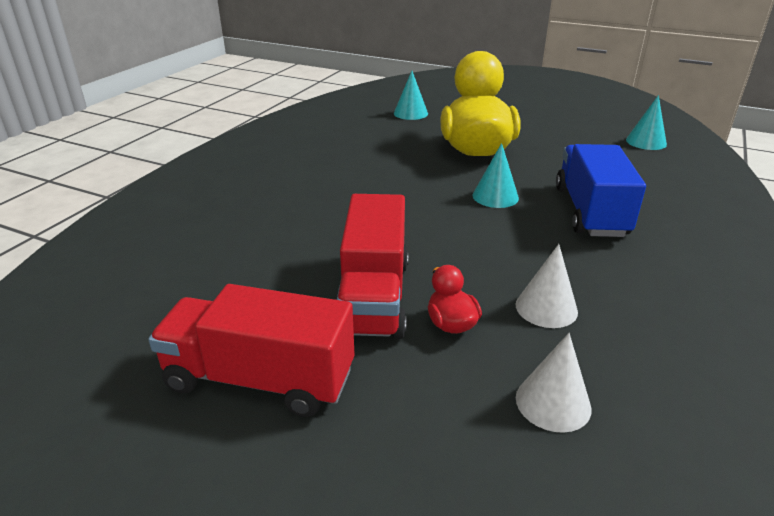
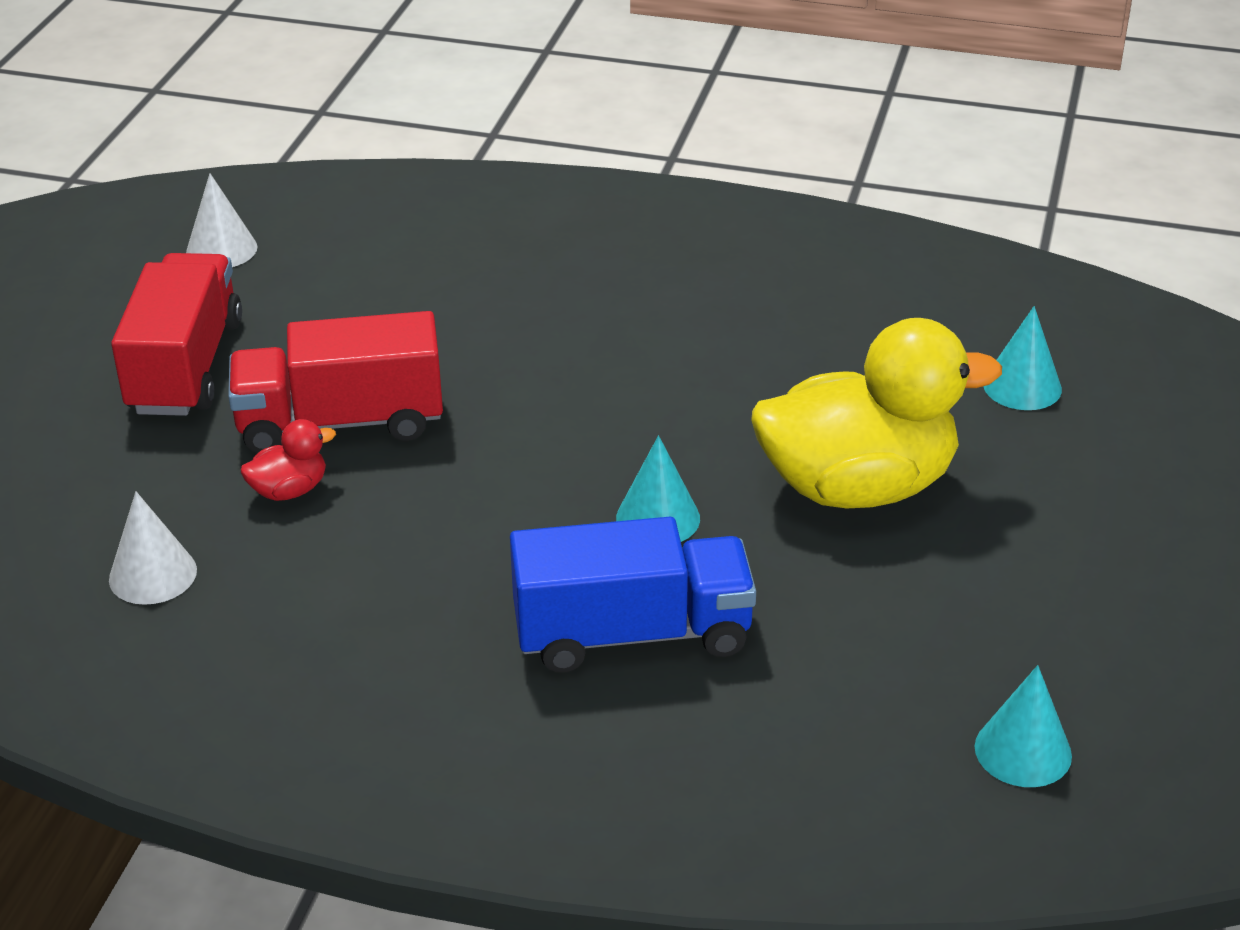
camera: 80 degrees right, 5 degrees up
white cone [516,244,578,328] -> white cone moved to [186,173,257,267]

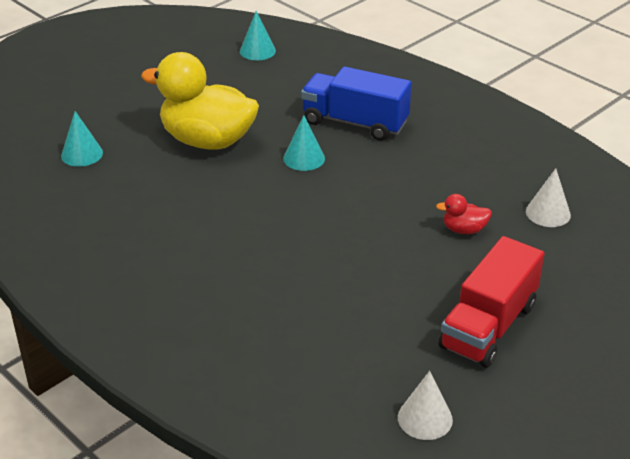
camera: 150 degrees left, 0 degrees up
red truck [228,311,443,453] -> none

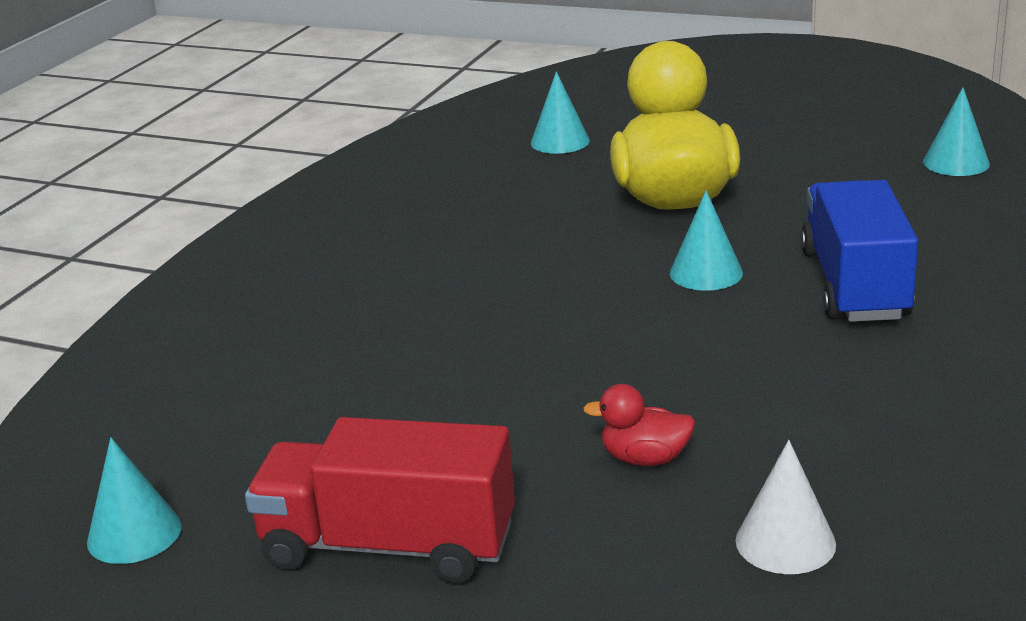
camera: 70 degrees right, 10 degrees down
white cone [398,371,453,440] -> turquoise cone [87,437,182,564]
red duck [436,194,492,234] -> red duck turned 60 degrees counterclockwise [583,384,696,466]

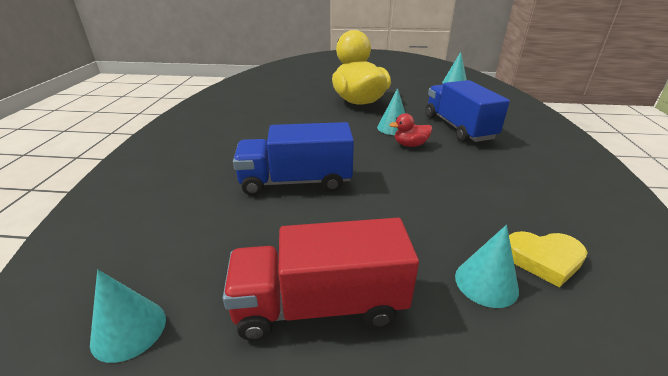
camera: 20 degrees left, 5 degrees up
turquoise cone [531,71,590,154] -> turquoise cone moved to [455,225,519,308]
red duck [583,384,696,466] -> red duck moved to [389,113,432,147]
white cone [736,440,836,574] -> yellow heart [509,231,588,288]
none -> blue truck [233,122,354,196]

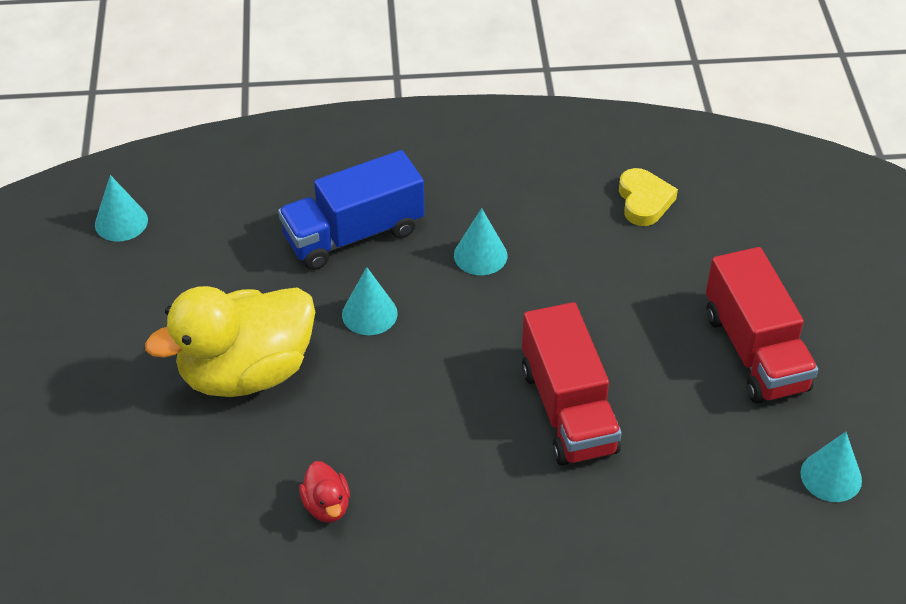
camera: 100 degrees left, 15 degrees up
blue truck [233,122,354,196] -> red truck [522,302,622,466]
red duck [389,113,432,147] -> red duck moved to [299,461,350,523]
turquoise cone [455,225,519,308] -> turquoise cone moved to [454,208,507,275]

